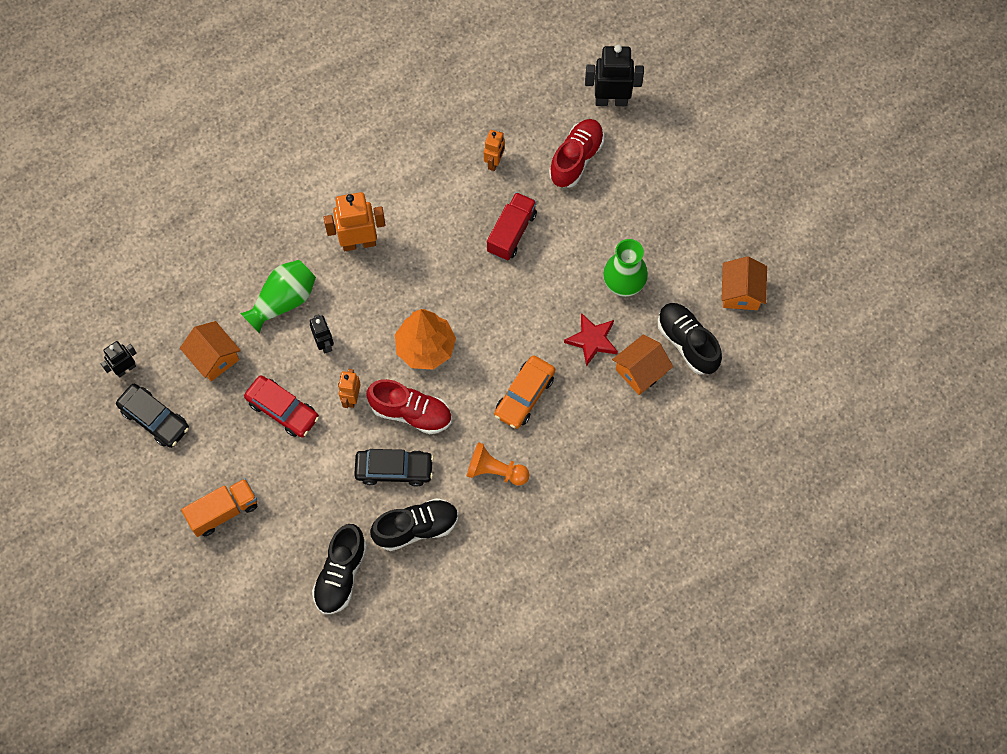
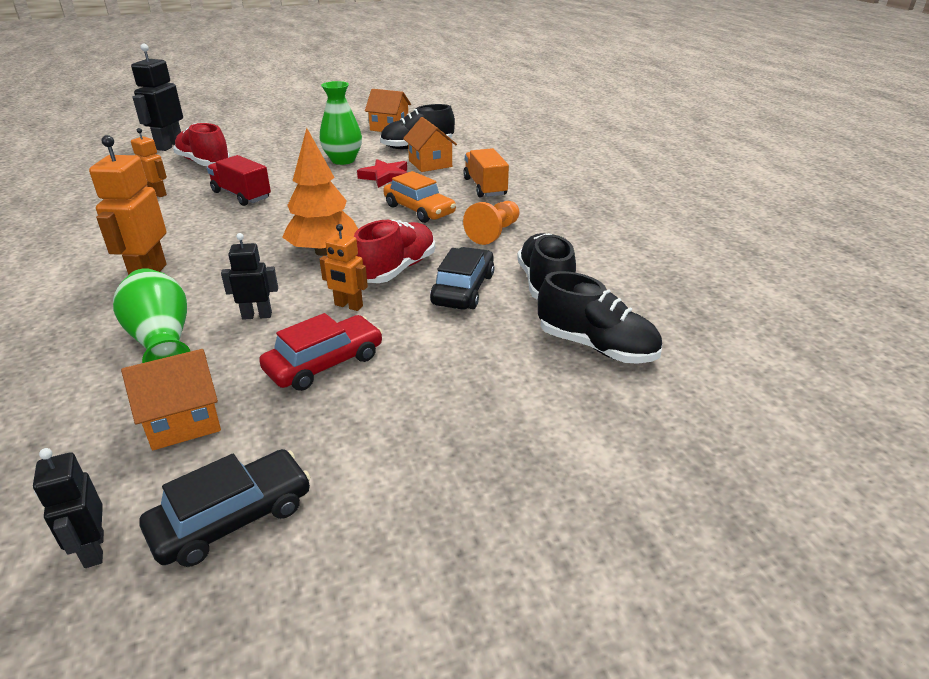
camera: 75 degrees left, 35 degrees down
orange truck [181,478,257,537] -> orange truck moved to [463,148,509,198]

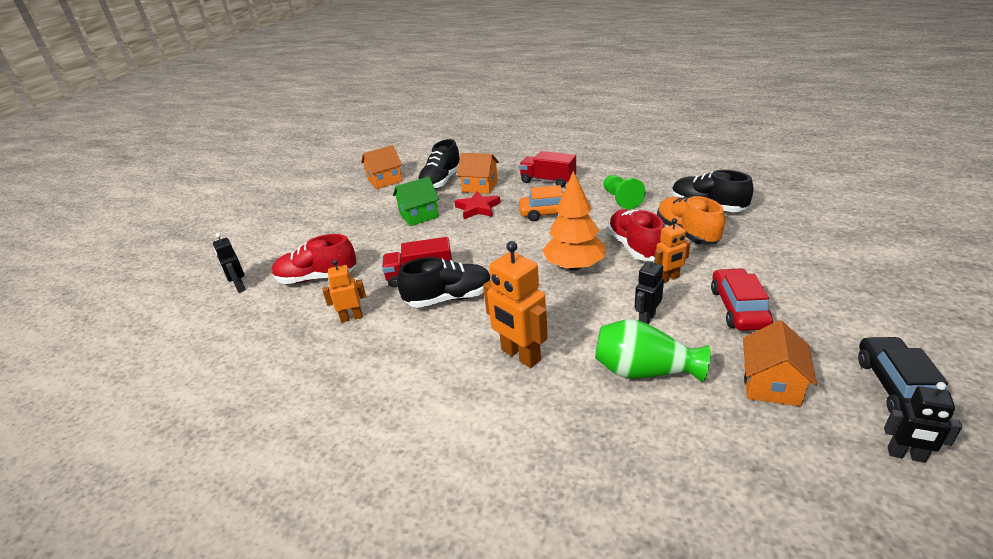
camera: 45 degrees left, 0 degrees up
black robot [131,44,183,151] -> black robot [213,233,246,293], size x0.59
green vase [320,81,362,165] -> green house [393,177,439,226]
black car [430,247,494,310] -> orange shoe [657,196,725,245]
orange truck [463,148,509,198] -> red truck [519,151,576,188]
orange pawn [463,201,520,245] -> green pawn [603,175,646,209]
black shoe [538,271,662,364] -> black shoe moved to [397,257,491,308]

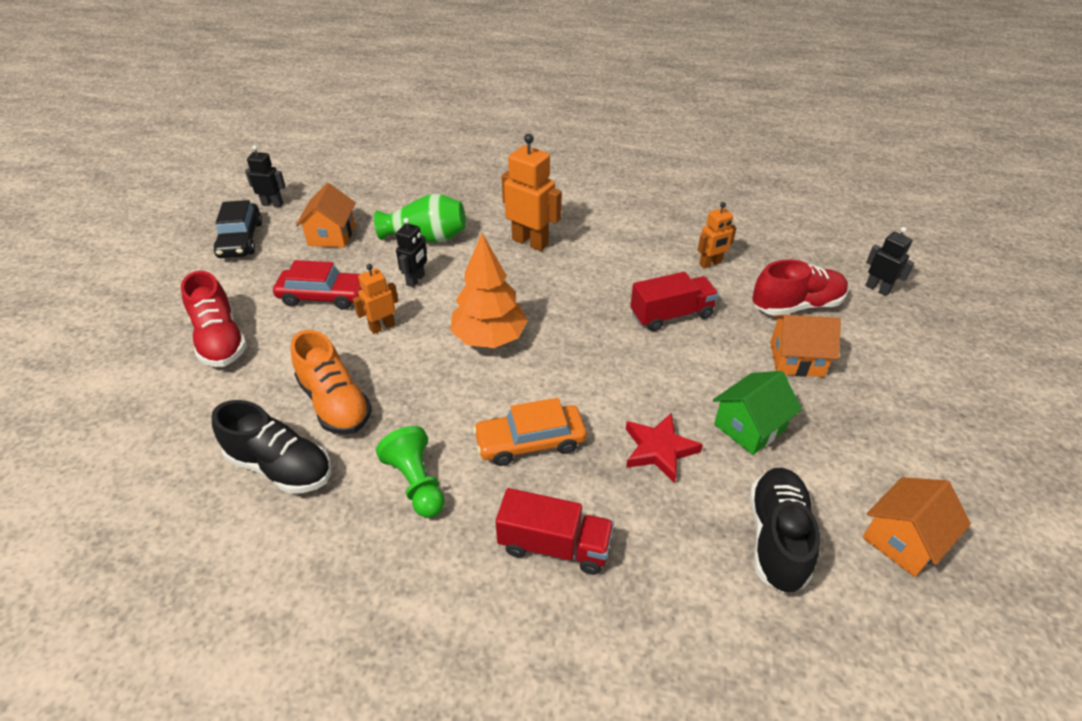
camera: 165 degrees right, 10 degrees up
black shoe [397,257,491,308] -> none
orange house [457,153,499,194] -> orange house moved to [770,315,841,377]
red shoe [607,209,665,261] -> red shoe moved to [181,271,247,367]
red car [711,268,773,331] -> red car turned 75 degrees counterclockwise [273,260,362,310]

